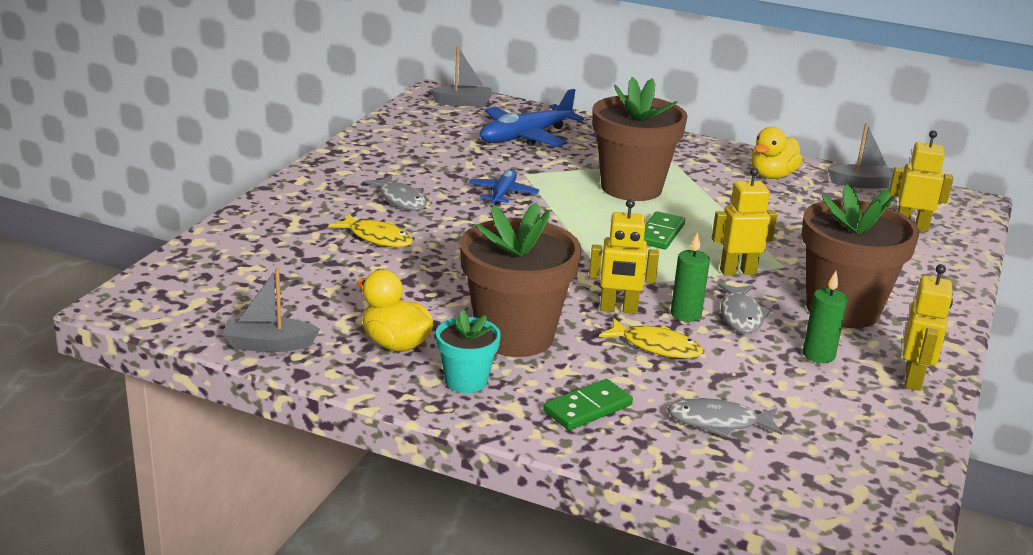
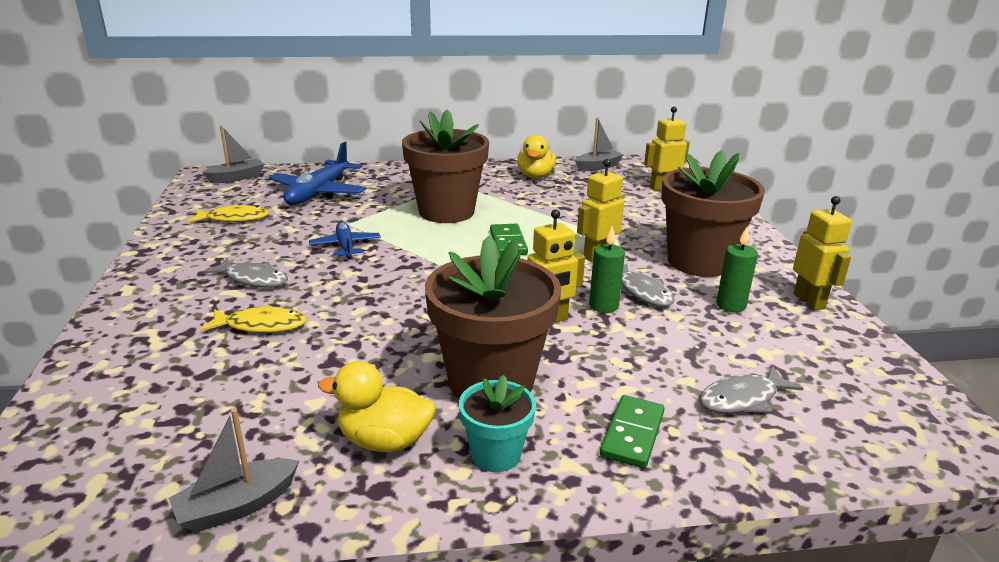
camera: 30 degrees left, 0 degrees up
yellow fish [599,318,703,358] -> yellow fish moved to [188,205,269,222]

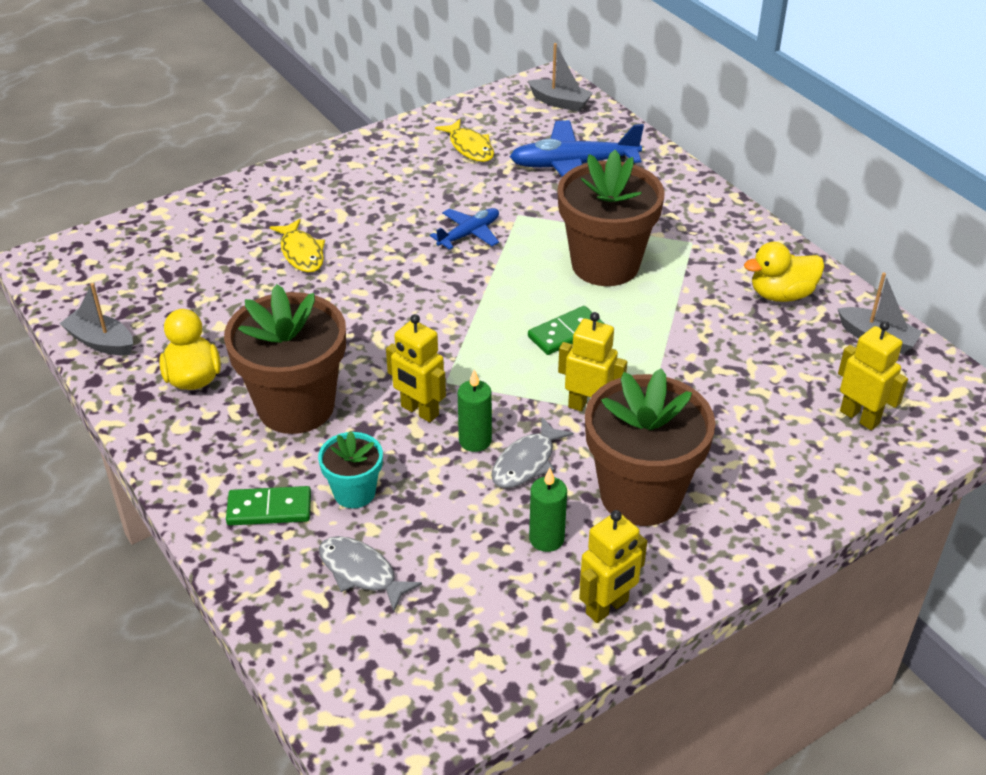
camera: 65 degrees right, 15 degrees up
grey fish [203,258,288,288] -> none
turquoise flower pot [459,375,536,472] -> turquoise flower pot moved to [318,431,383,508]

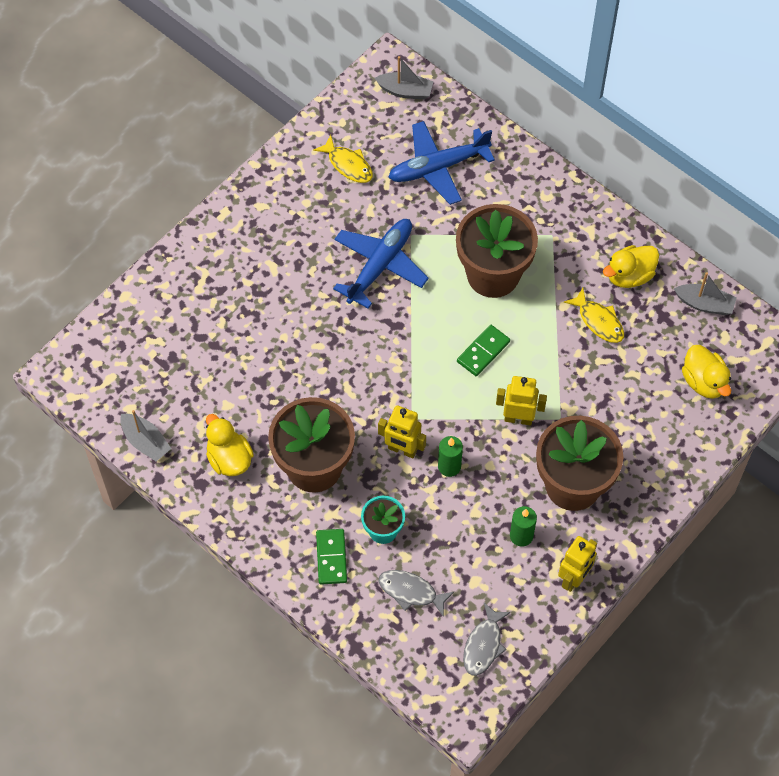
camera: 15 degrees left, 20 degrees up
grey boat [59,283,133,356] -> grey boat turned 150 degrees counterclockwise [120,410,171,462]
green domino [226,486,311,525] -> green domino turned 75 degrees counterclockwise [316,529,347,585]
yellow fish [270,219,325,272] -> yellow fish moved to [564,288,624,343]
blue plane [430,208,499,250] -> blue plane [333,219,429,309], size x1.73
grey fish [491,417,574,488] -> grey fish moved to [463,603,511,676]
yellow robot [838,321,908,430] -> yellow duck [682,345,731,399]

